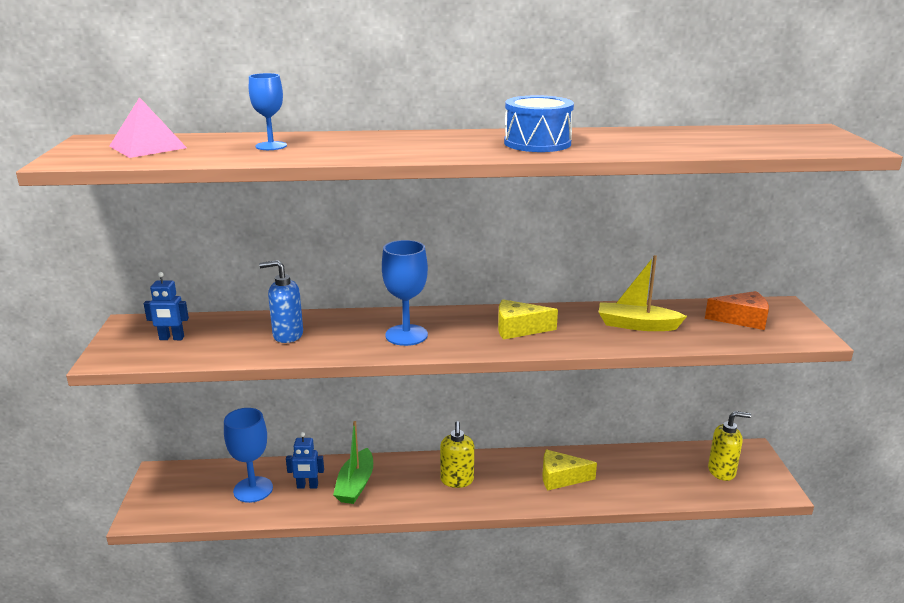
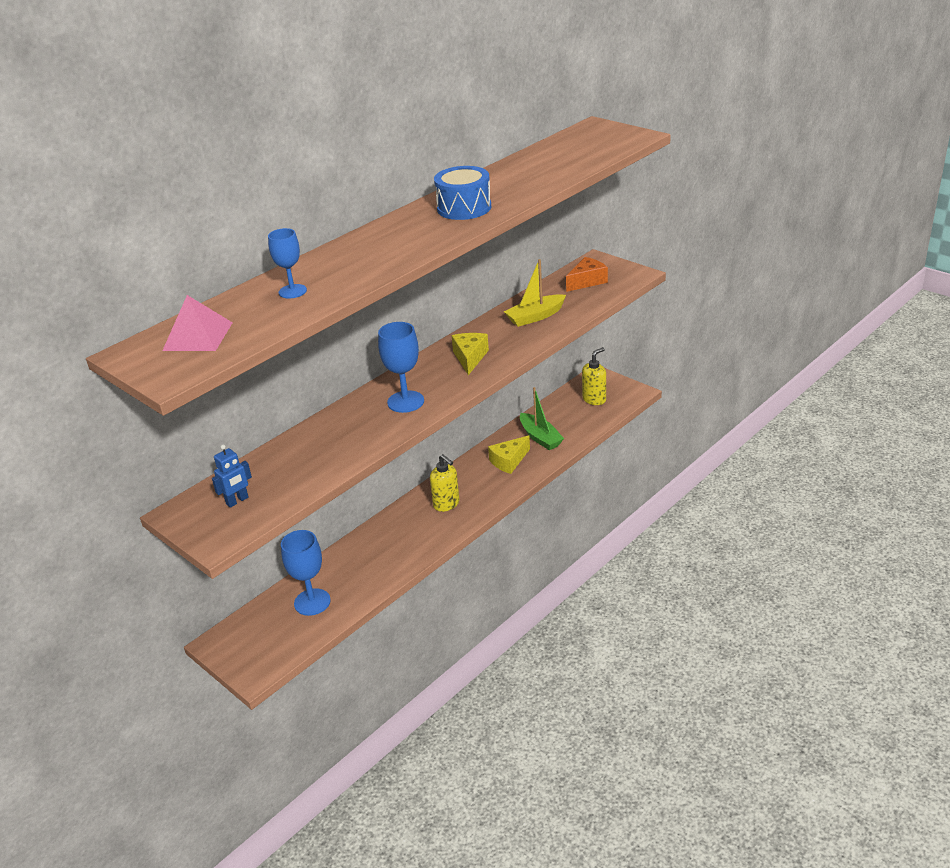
camera: 40 degrees left, 10 degrees up
blue soap dispenser [259,260,303,343] -> none
blue robot [286,432,324,488] -> none
green boat [333,421,373,504] -> green boat moved to [520,387,564,450]
yellow cheese [498,299,558,340] -> yellow cheese turned 135 degrees clockwise [452,333,489,375]

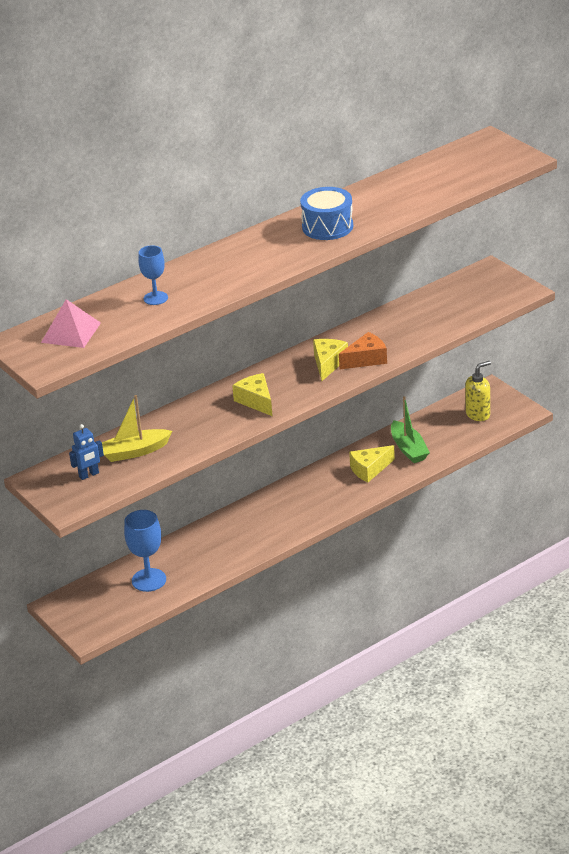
camera: 10 degrees right, 0 degrees up
blue goblet [378,322,424,413] -> yellow cheese [232,373,272,416]
yellow soap dispenser [430,454,460,512] -> none
yellow boat [504,259,566,327] -> yellow boat moved to [102,395,172,462]
orange cheese [566,257,608,292] -> orange cheese moved to [339,332,387,369]

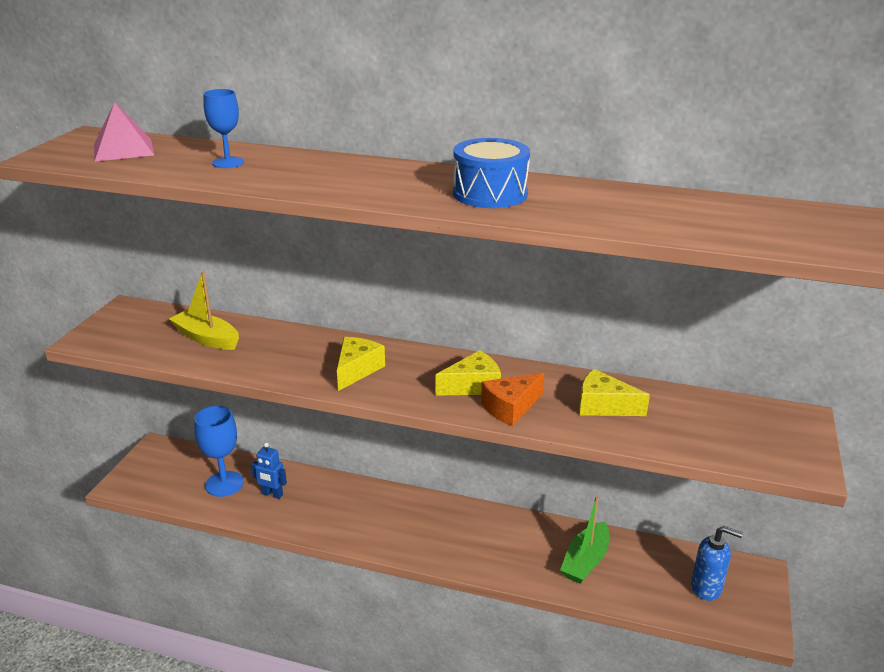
camera: 50 degrees right, 5 degrees down
blue robot [69,424,104,480] -> blue robot moved to [251,443,287,499]
orange cheese [339,332,387,369] -> orange cheese turned 120 degrees clockwise [481,373,545,426]
yellow cheese [349,445,395,482] -> yellow cheese moved to [579,369,650,416]
yellow soap dispenser [465,361,491,421] -> blue soap dispenser [691,526,743,601]

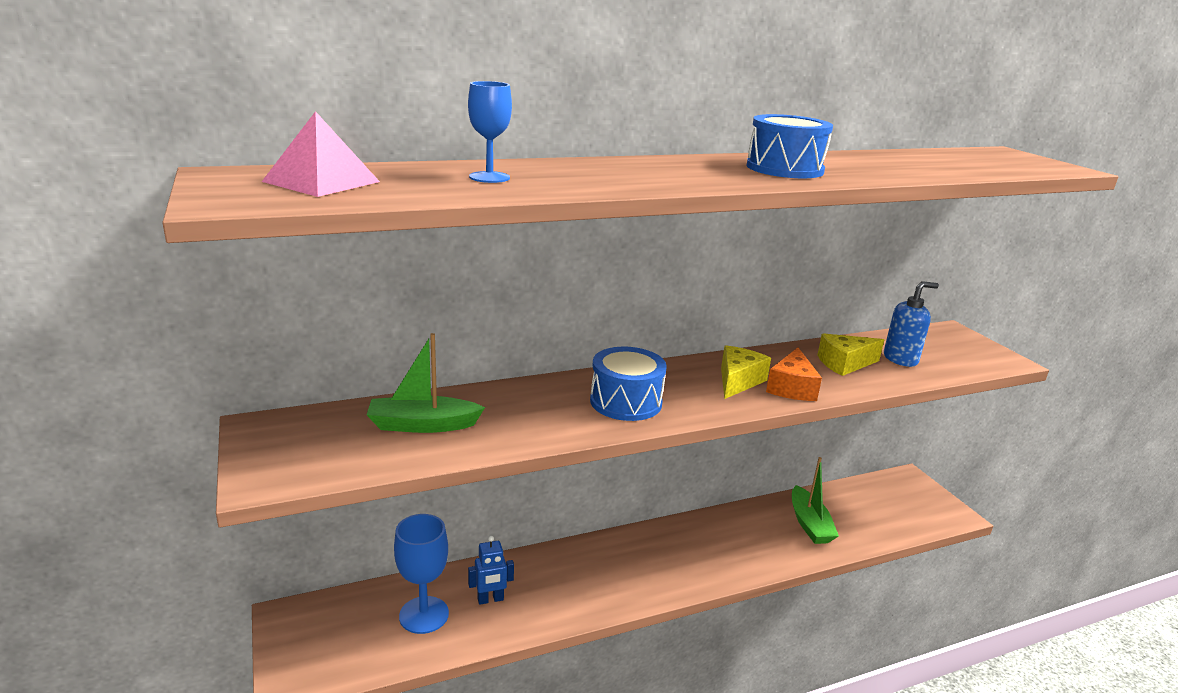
camera: 40 degrees left, 5 degrees down
yellow boat [169,271,239,350] -> green boat [367,333,485,433]
yellow cheese [337,337,385,391] -> blue drum [590,347,667,421]
blue soap dispenser [691,526,743,601] -> blue soap dispenser moved to [884,281,939,367]

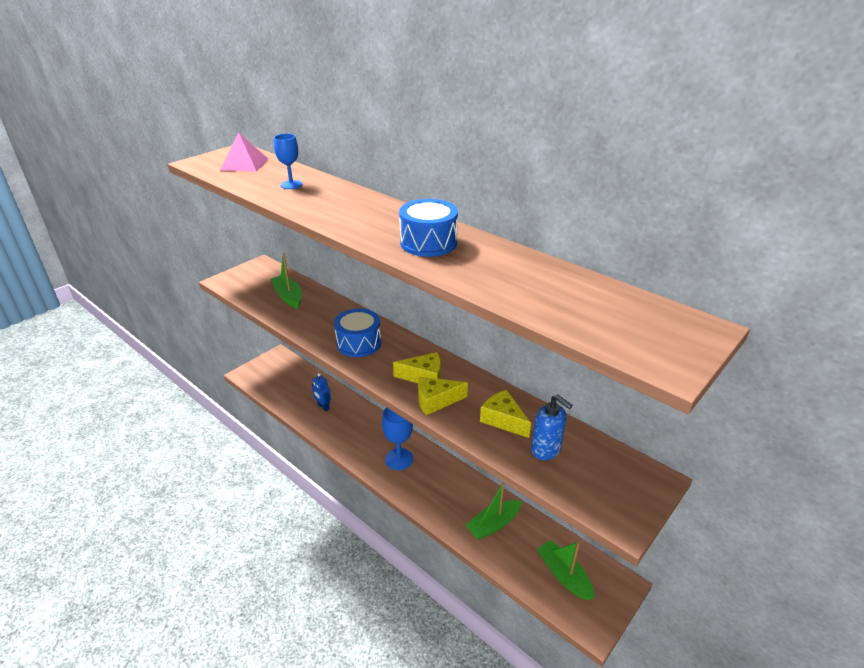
camera: 65 degrees right, 10 degrees up
blue goblet [394,514,449,634] -> blue goblet moved to [382,407,413,470]
orange cheese [766,348,822,401] -> yellow cheese [418,377,468,415]
none -> green boat [537,540,594,600]

